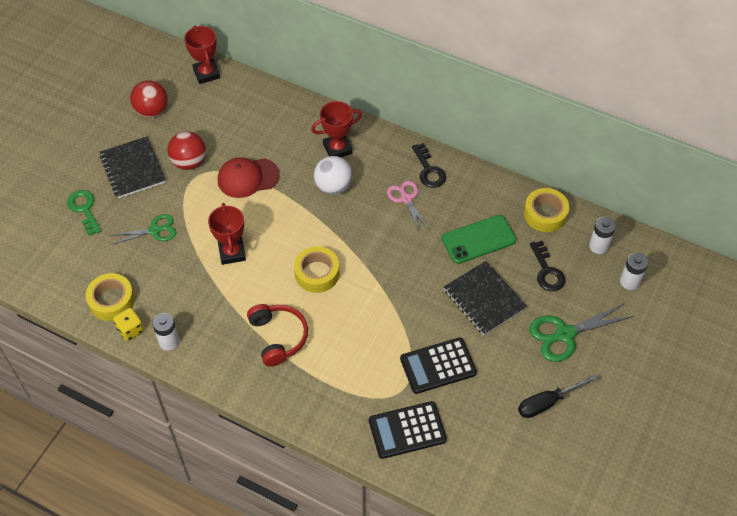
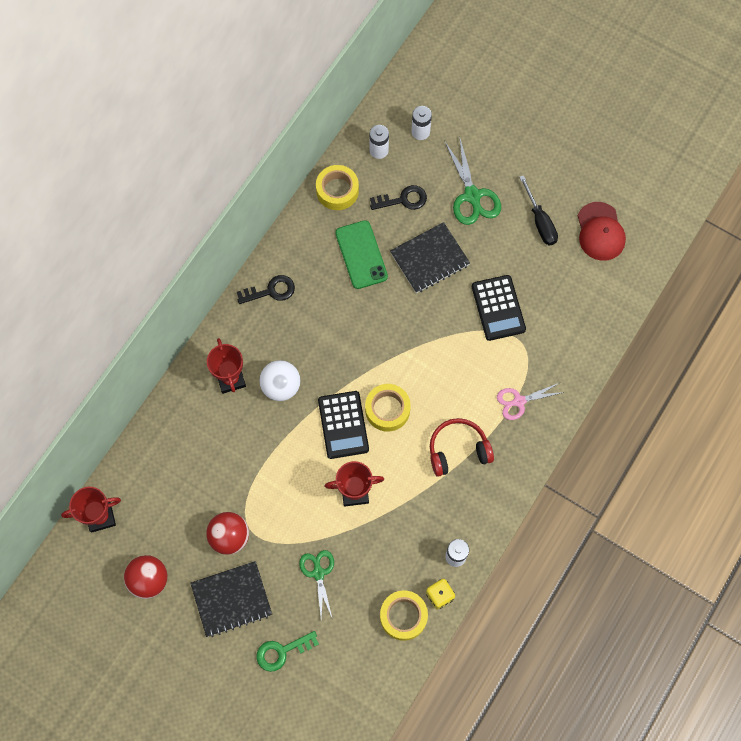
camera: 85 degrees left, 15 degrees up
red cap [218,157,280,198] -> red cap moved to [578,202,626,261]
black calculator [369,401,447,459] -> black calculator moved to [318,391,369,459]
pink scissors [387,180,430,232] -> pink scissors moved to [497,383,564,420]

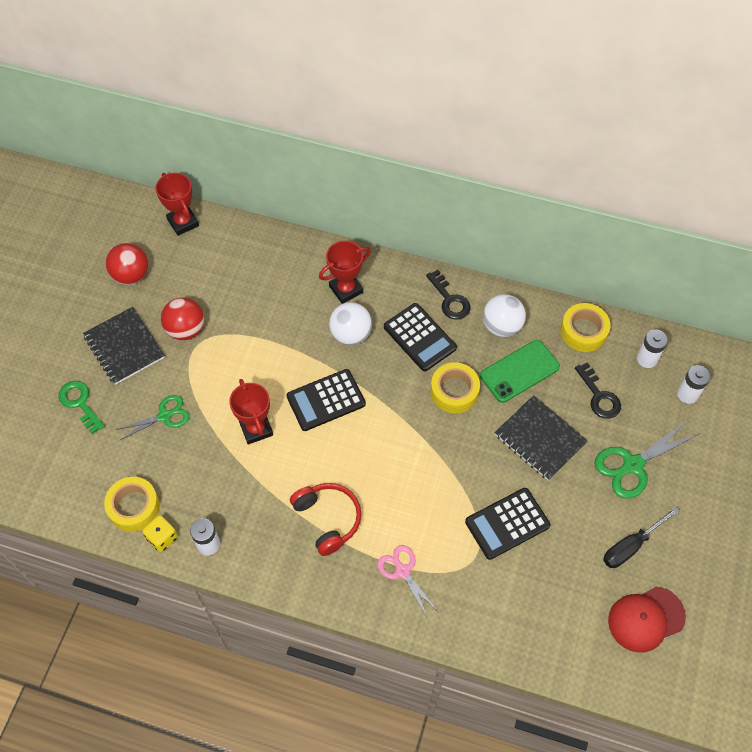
camera: 75 degrees right, 10 degrees down
yellow tape [365,384,411,432] -> yellow tape moved to [430,362,480,413]
none -> black calculator [384,303,457,371]
none -> white ball [483,294,526,337]

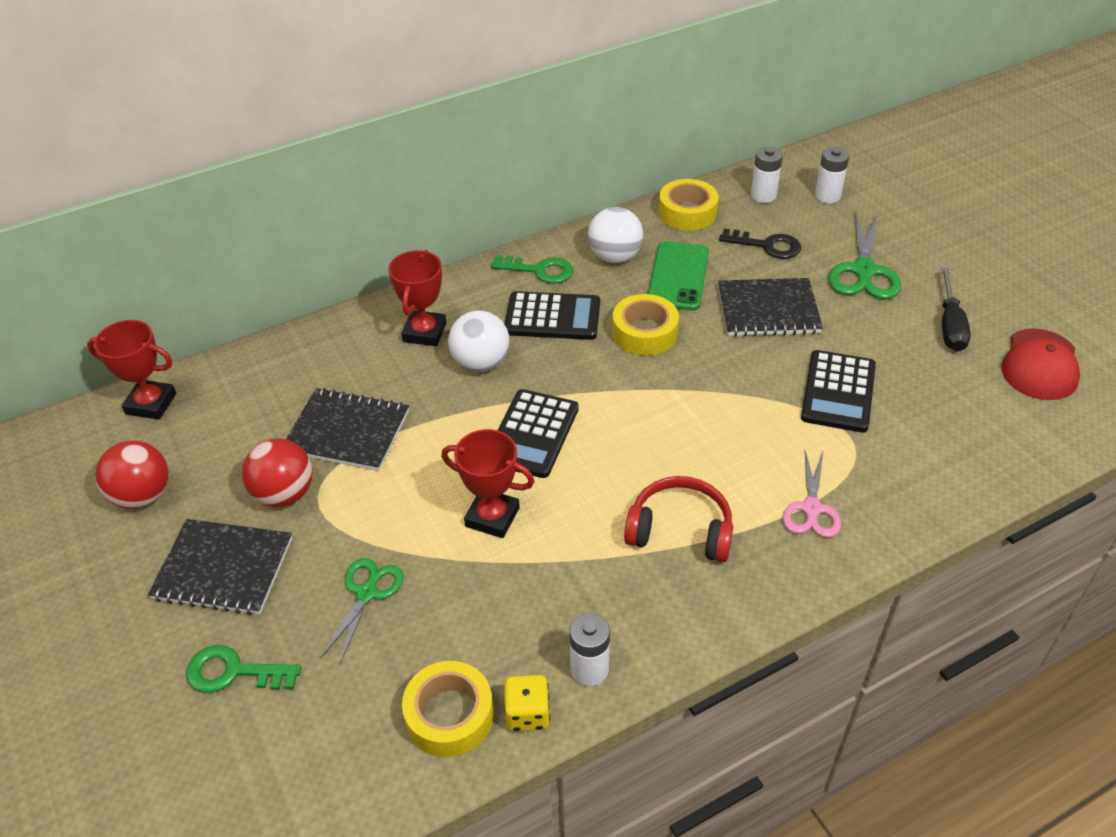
camera: 45 degrees left, 15 degrees down
pink scissors [377,545,438,618] -> pink scissors turned 90 degrees counterclockwise [783,450,841,538]
black key [426,270,471,320] -> green key [491,255,573,284]
none -> black notebook [286,388,409,471]

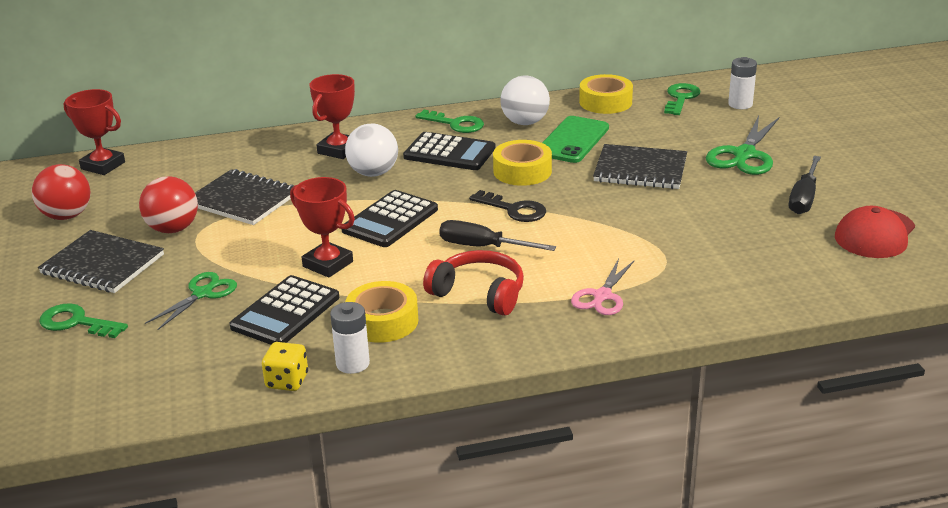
camera: 15 degrees right, 15 degrees down
yellow tape [402,661,494,757] -> yellow tape moved to [345,281,418,343]
black key [719,229,801,259] -> black key moved to [469,190,546,222]
white battery [751,147,783,203] -> green key [664,83,700,115]
black calculator [801,350,876,433] -> black calculator moved to [229,275,339,345]
none -> black screwdriver [439,220,556,251]

